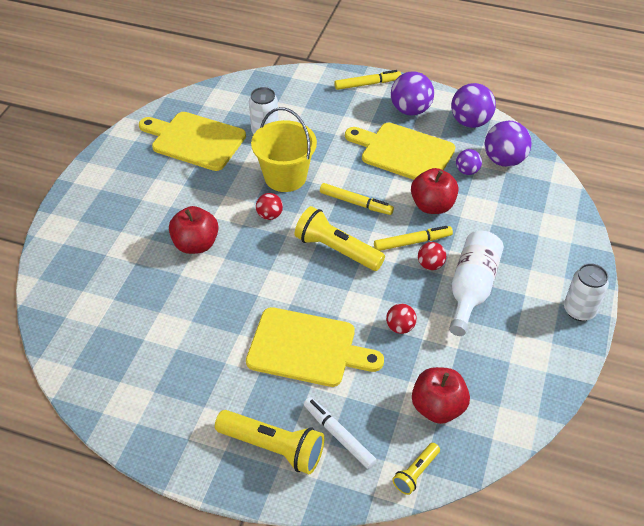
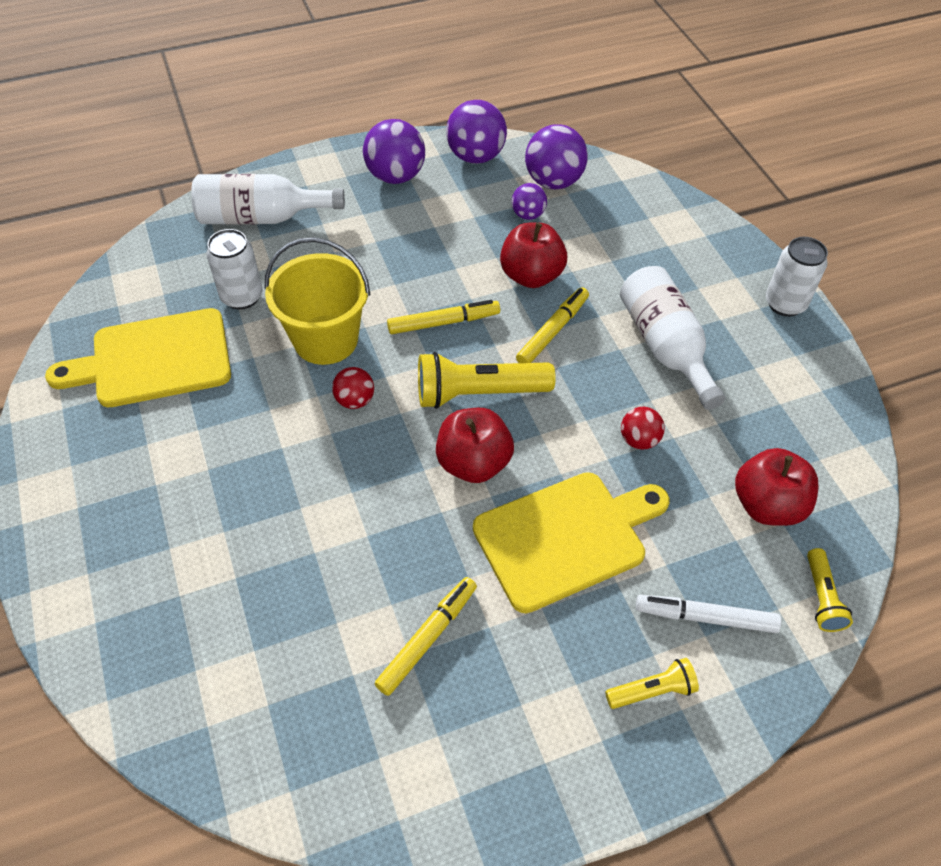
camera: 40 degrees left, 5 degrees up
red apple [169,206,219,254] -> red apple moved to [436,408,514,483]
yellow flashlight [215,410,324,474] -> yellow flashlight [605,658,699,709], size x0.54
yellow marker [334,70,401,90] -> yellow marker moved to [375,577,477,696]
yellow cutting board [345,123,455,180] -> none
red ball [418,242,446,270] -> none
none -> white bottle [191,174,345,225]

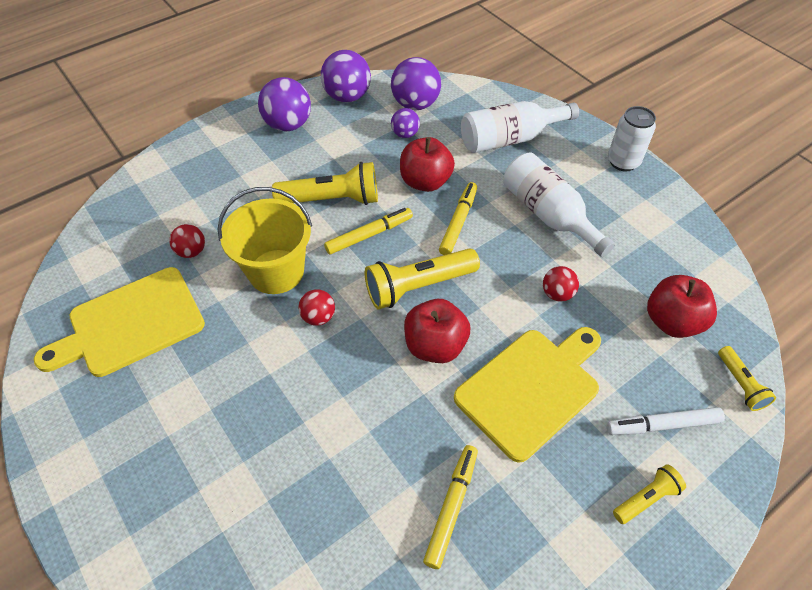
camera: 15 degrees left, 0 degrees up
white bottle [191,174,345,225] -> white bottle moved to [461,101,579,153]
white can [206,229,262,310] -> red ball [169,224,205,258]
none -> yellow flashlight [272,162,378,205]

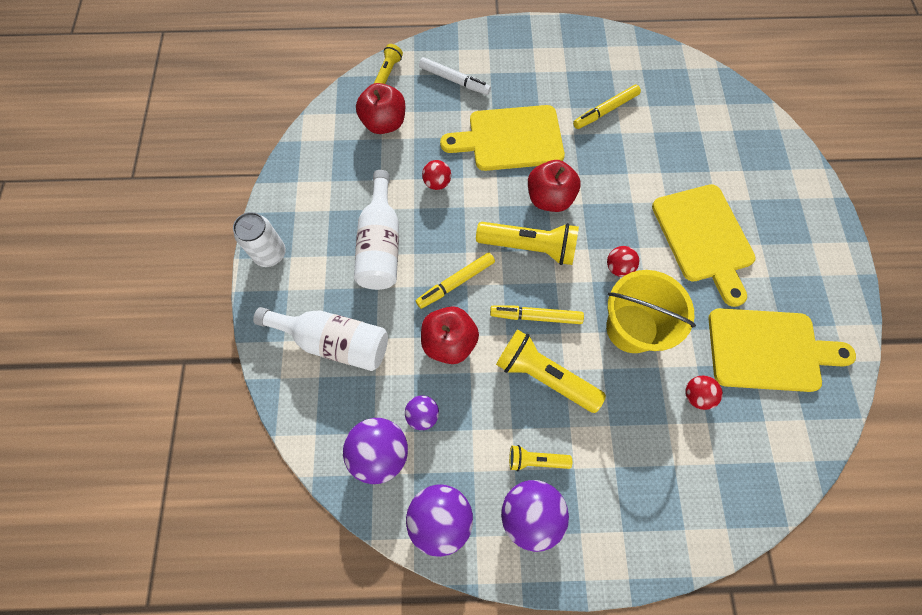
camera: 145 degrees left, 15 degrees up
yellow flashlight [613,464,686,524] -> yellow flashlight moved to [509,445,572,471]
none -> yellow cutting board [652,184,756,307]

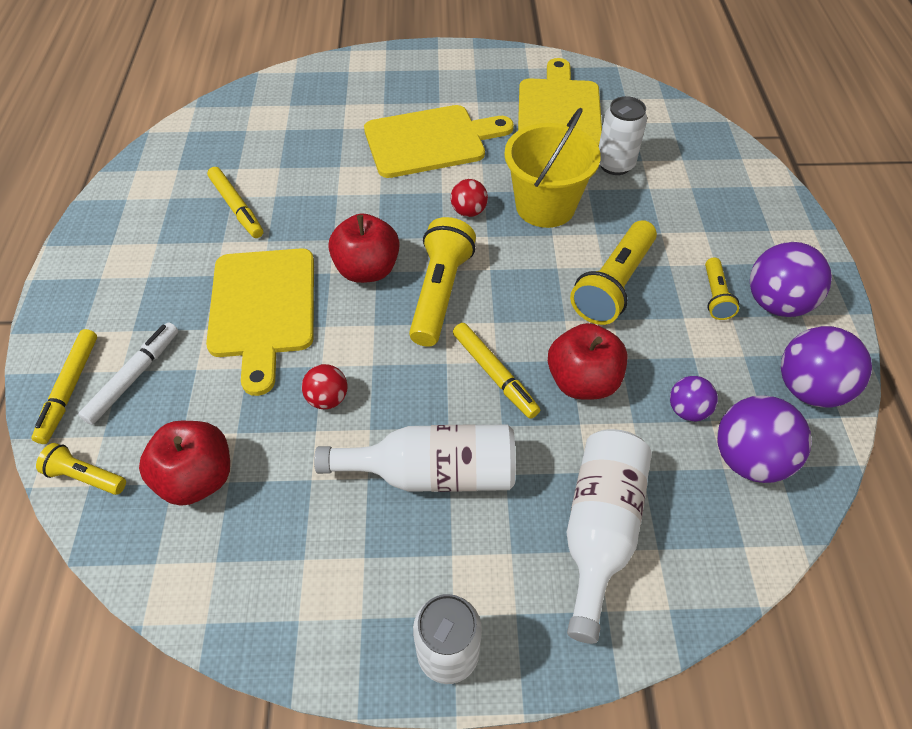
camera: 90 degrees left, 15 degrees down
yellow marker [490,305,584,324] -> yellow marker moved to [32,329,97,444]
red ball [685,376,723,410] -> white can [599,96,647,175]

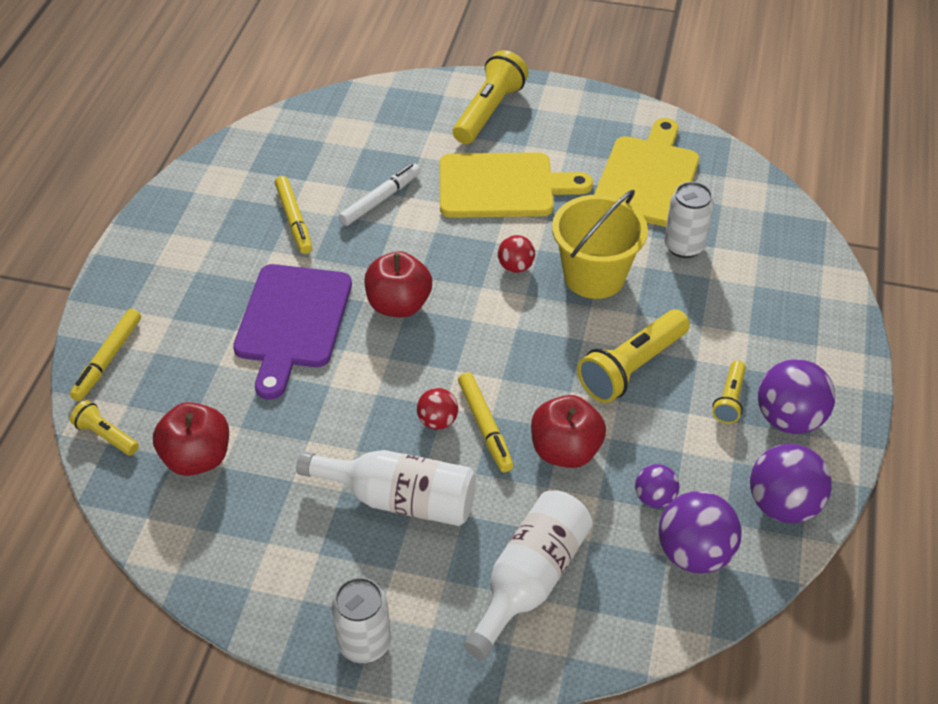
camera: 15 degrees right, 5 degrees down
white marker [78,323,178,425] -> white marker moved to [339,163,421,226]
yellow cutting board [206,248,314,396] -> purple cutting board [233,264,352,400]
red ball [302,364,347,409] -> red ball moved to [417,388,458,430]
yellow flashlight [409,217,476,347] -> yellow flashlight moved to [453,50,528,144]

